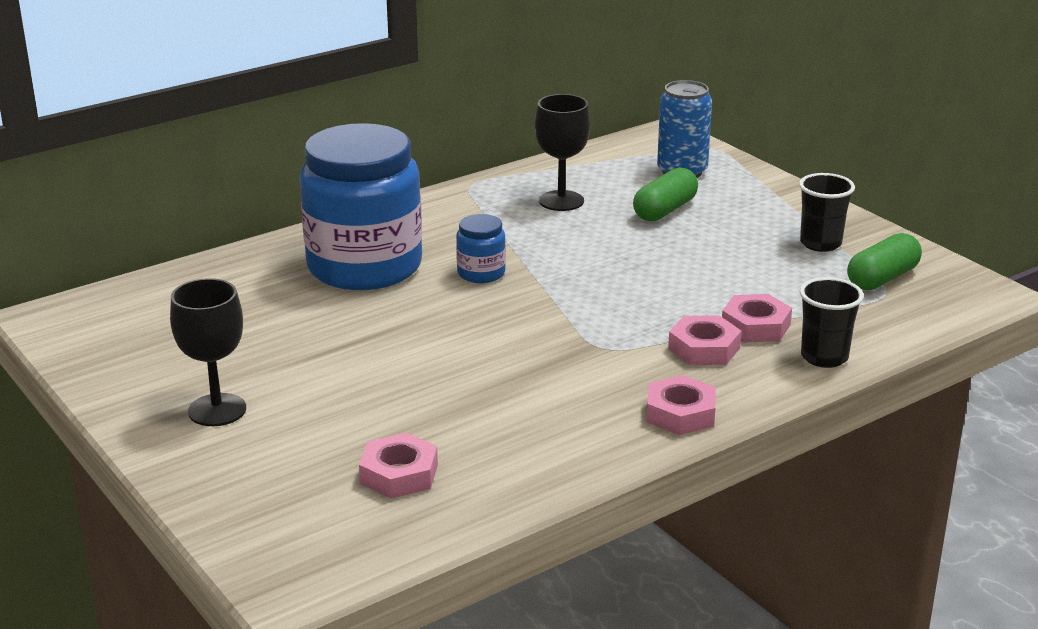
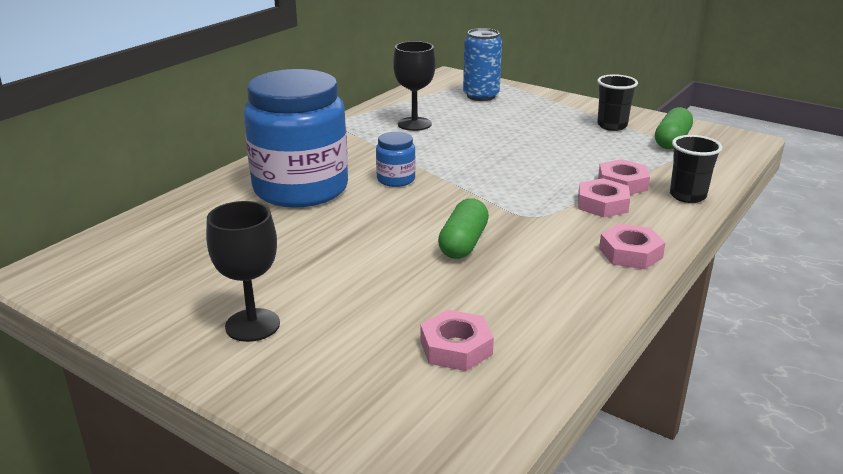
camera: 20 degrees left, 0 degrees up
green capsule [633,167,698,221] -> green capsule moved to [438,198,489,259]

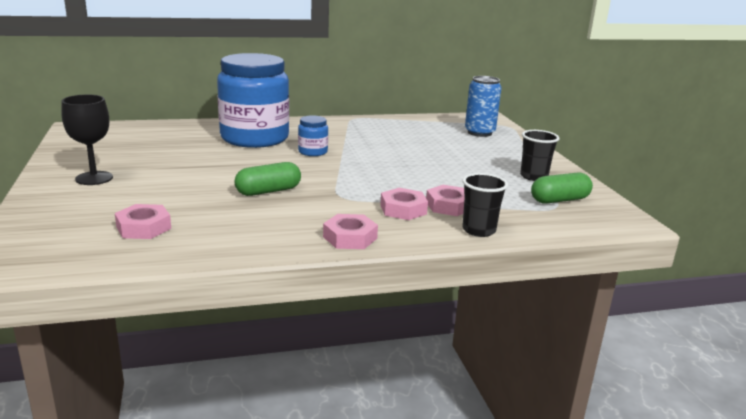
camera: 40 degrees right, 5 degrees down
black goblet [393,41,436,131] -> none

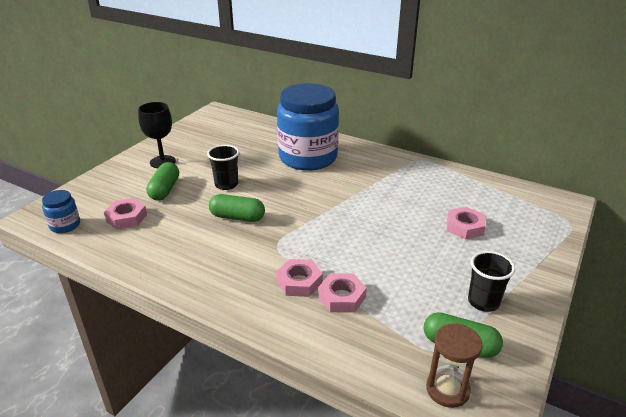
camera: 45 degrees right, 10 degrees up
blue jar [298,115,328,156] -> blue jar moved to [42,190,80,233]
pink nut [323,214,378,249] -> pink nut moved to [447,207,486,240]
black cup [462,173,508,237] -> black cup moved to [207,145,239,190]
blue can [465,76,502,137] -> none
none -> green capsule [146,162,179,201]
none -> brown hourglass [426,323,482,408]

